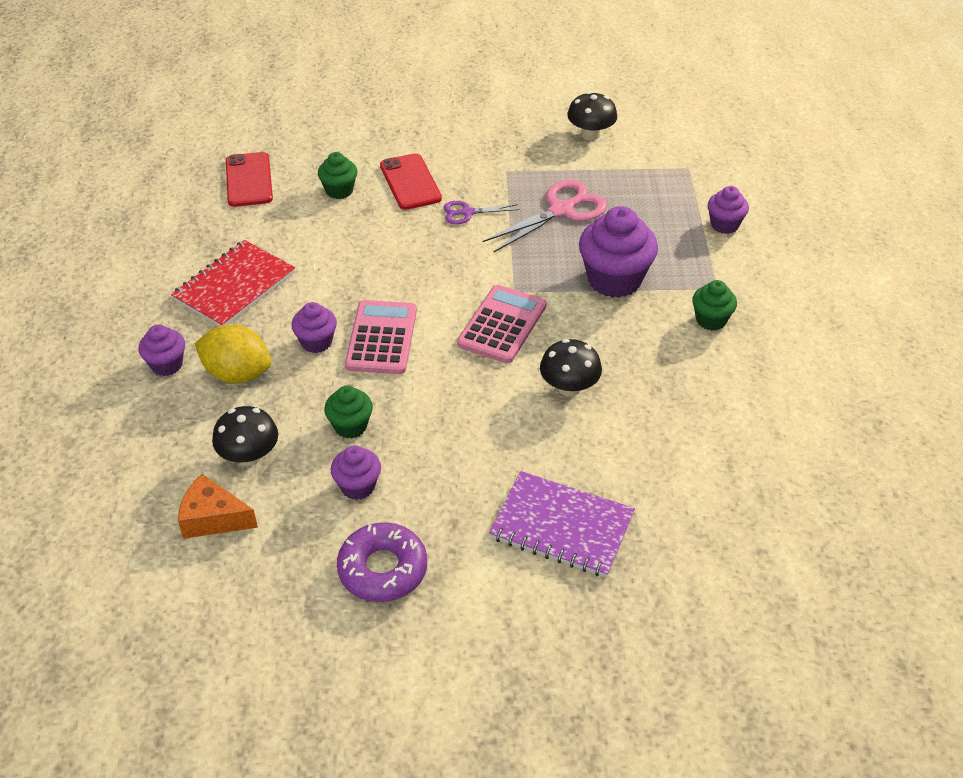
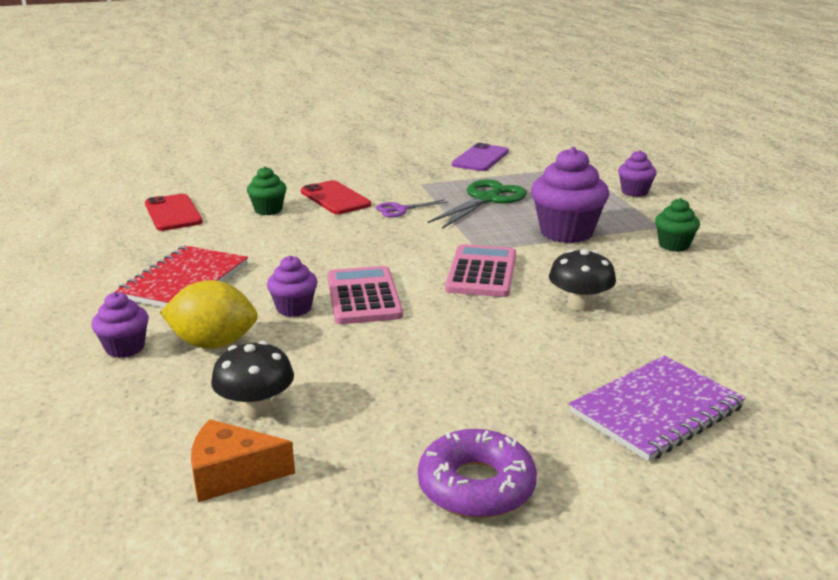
camera: 15 degrees left, 20 degrees down
green cupcake [324,386,373,439] -> none
purple cupcake [330,445,381,500] -> none
pink scissors [482,180,607,252] -> green scissors [428,179,527,229]
purple notebook [489,471,635,577] -> purple notebook turned 45 degrees counterclockwise [569,355,746,462]
black mushroom [567,92,617,140] -> purple phone [452,143,509,171]

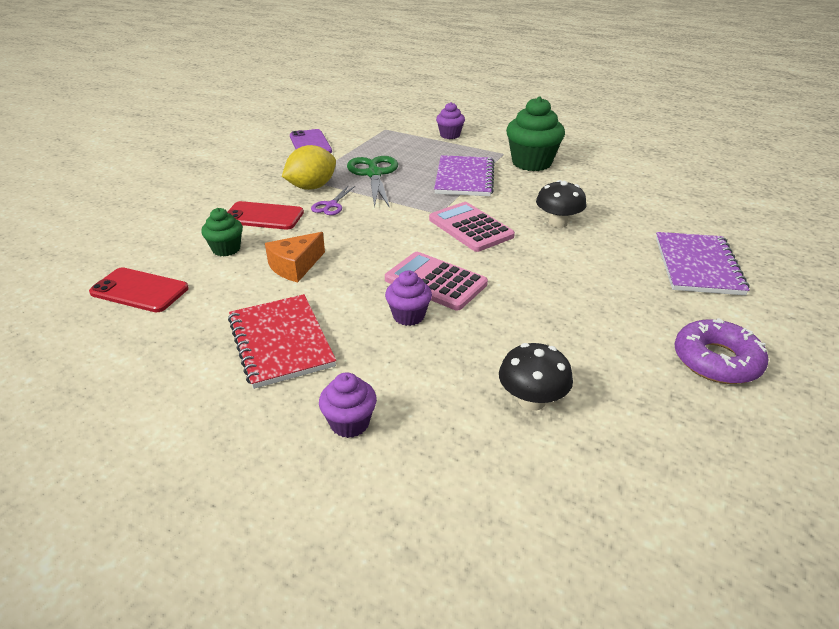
camera: 45 degrees left, 10 degrees up
yellow lemon [160,280,258,349] -> yellow lemon moved to [282,145,336,190]
orange cheese [191,419,295,502] -> orange cheese moved to [265,232,325,282]
purple cupcake [531,147,609,243] -> purple notebook [434,155,494,196]
green cupcake [655,198,700,252] -> green cupcake [506,96,565,171], size x1.82

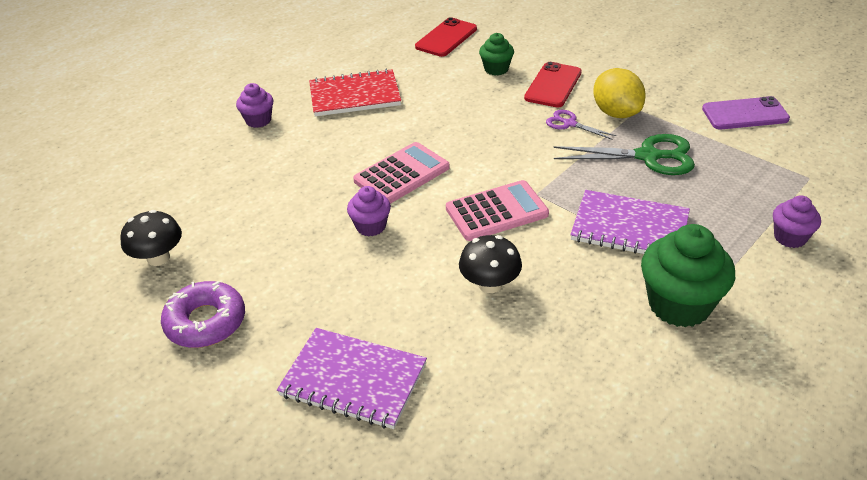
camera: 105 degrees right, 5 degrees up
orange cheese [265,232,325,282] -> none
purple cupcake [385,271,432,326] -> purple cupcake moved to [347,186,391,237]
black mushroom [499,343,573,411] -> black mushroom moved to [120,210,182,266]

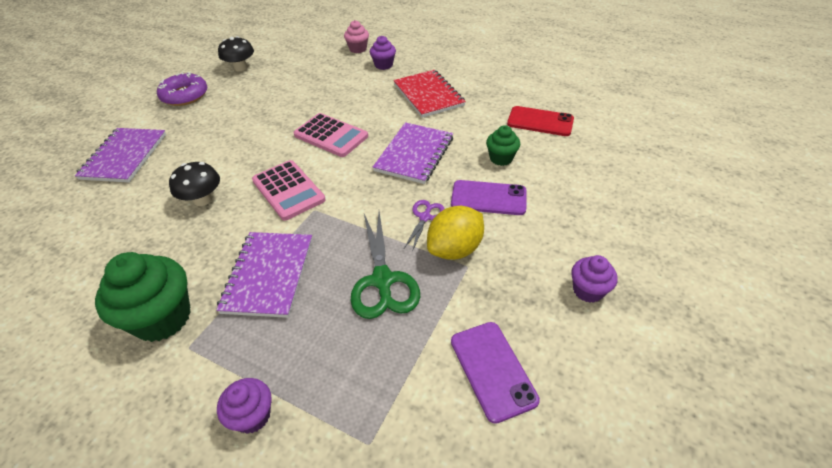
camera: 75 degrees right, 5 degrees up
purple cupcake [347,186,391,237] -> purple cupcake moved to [571,255,617,303]
red phone [524,62,582,107] -> purple phone [451,180,527,215]
none -> pink cupcake [344,20,369,53]
none -> purple notebook [373,122,453,184]

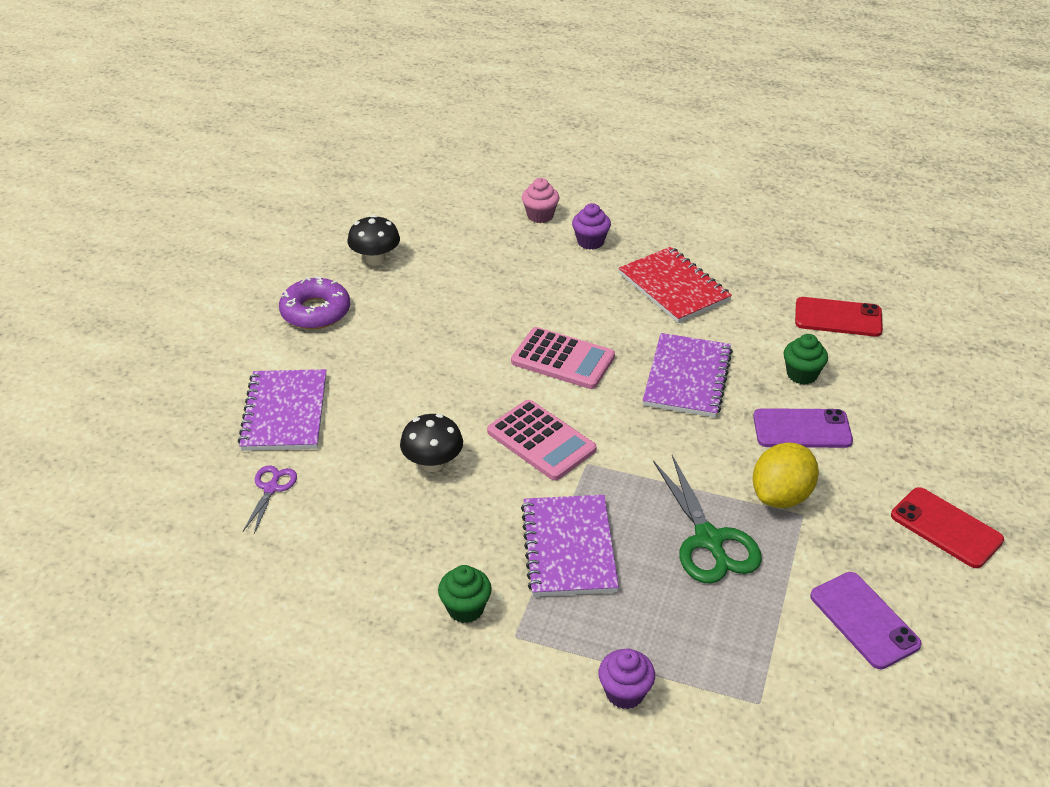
camera: 10 degrees left, 5 degrees down
green cupcake [95,252,191,342] -> green cupcake [438,565,492,623], size x0.55
purple scissors [404,200,445,252] -> purple scissors moved to [243,465,297,534]
purple cupcake [571,255,617,303] -> red phone [891,487,1004,568]

